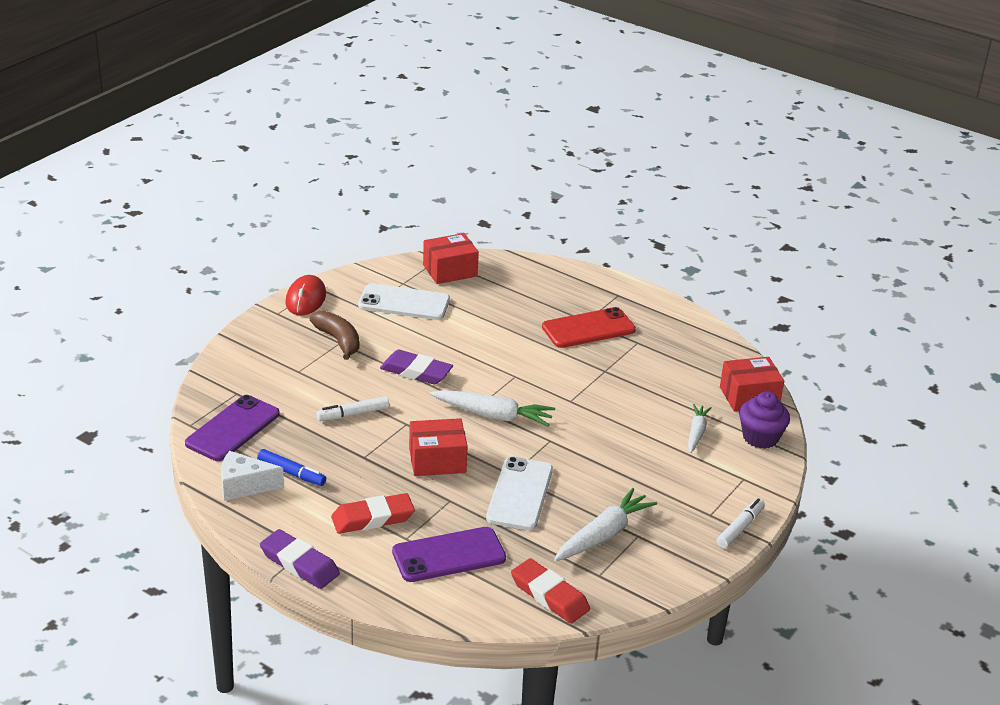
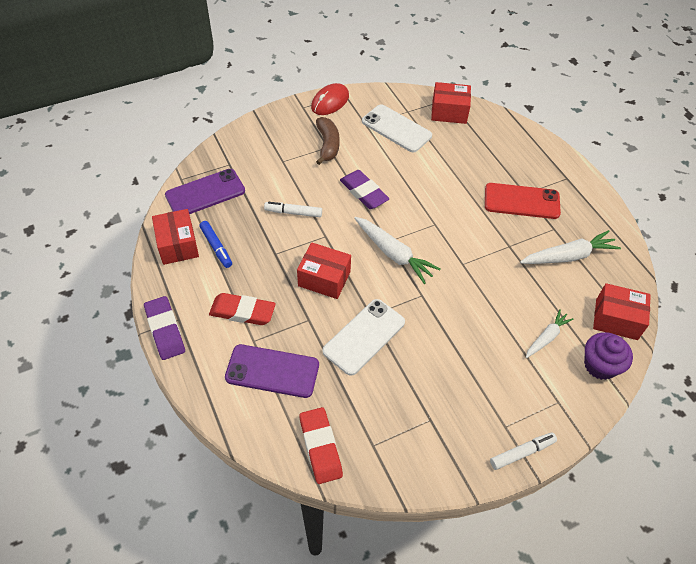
camera: 30 degrees right, 20 degrees up
white cheese [221,451,284,501] -> red box [152,209,199,265]
white carrot [554,488,657,561] -> white carrot moved to [520,230,621,264]

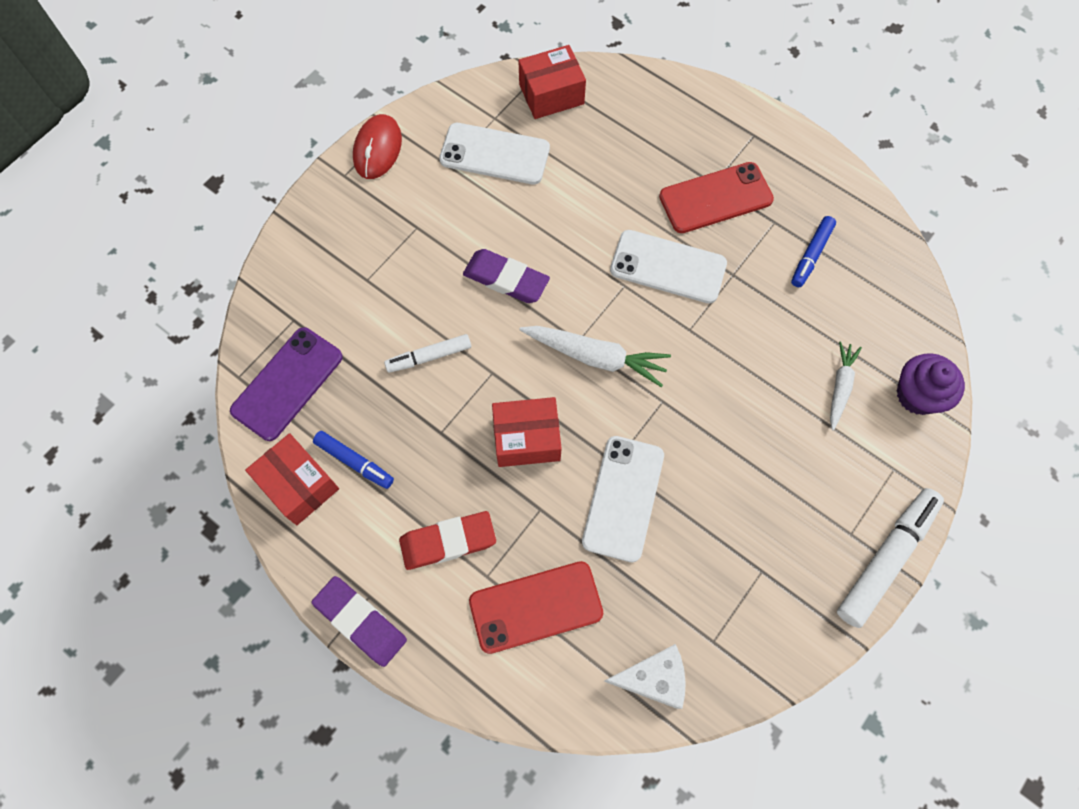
camera: 25 degrees left, 15 degrees up
purple phone [225,344,319,398] -> red phone [469,561,603,654]
red eraser [299,407,343,484] -> white cheese [604,644,686,709]
brown banana [316,117,340,165] -> none
white marker [490,432,557,470] -> white marker [837,488,944,628], size x1.70
white carrot [520,230,621,264] -> blue marker [791,216,836,287]
red box [593,283,651,340] -> none
none -> white phone [610,230,727,304]

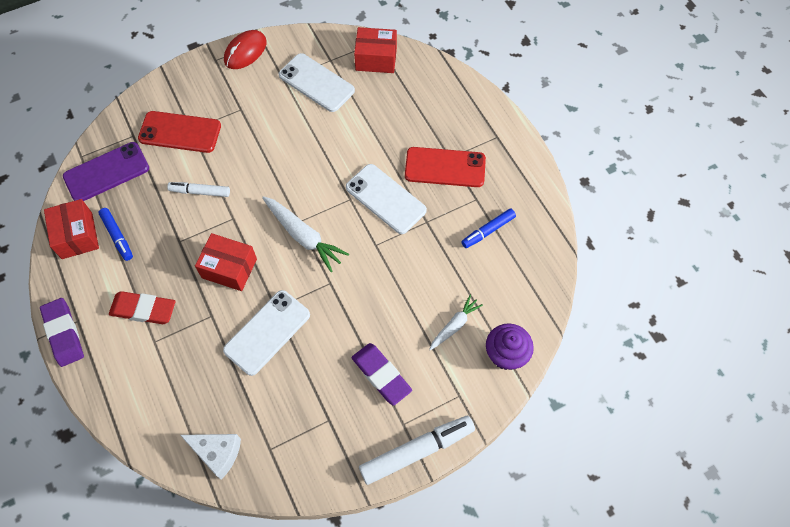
camera: 25 degrees right, 5 degrees down
purple eraser [463,249,550,303] -> purple eraser moved to [352,343,412,406]
red phone [469,561,603,654] -> red phone moved to [138,111,221,153]

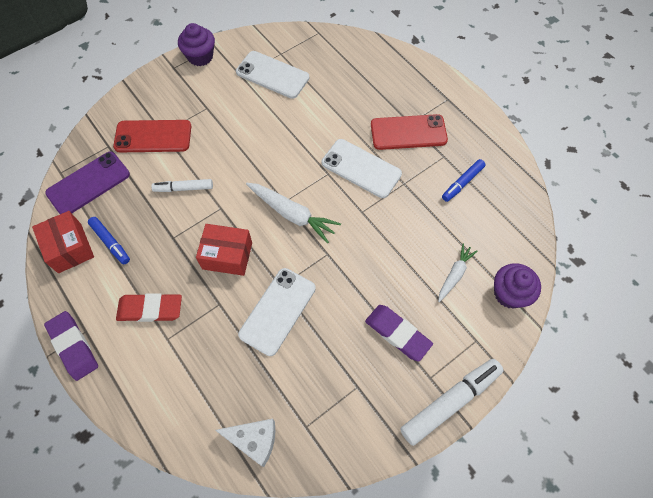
camera: 10 degrees left, 0 degrees up
red mouse [224,30,267,69] -> purple cupcake [178,23,215,66]
red box [354,27,397,73] -> none

